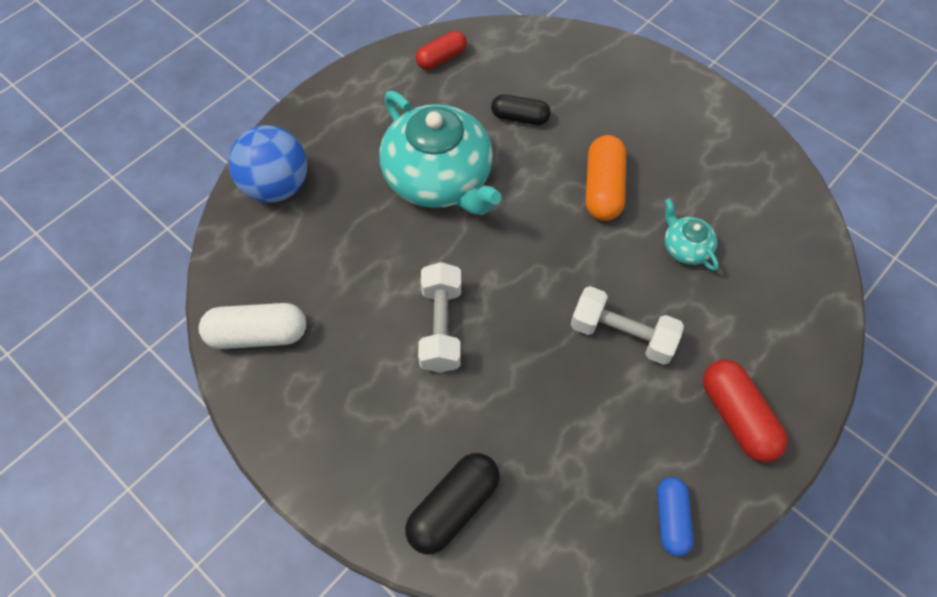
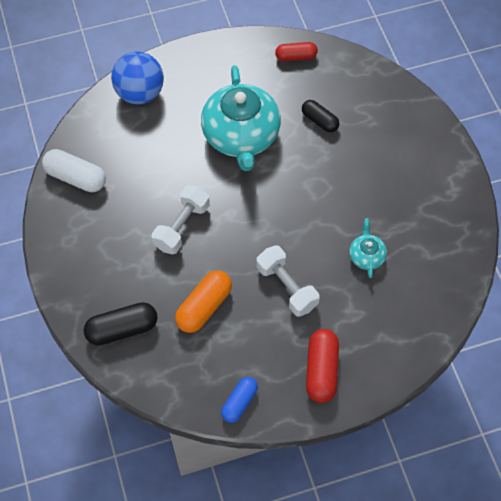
camera: 30 degrees right, 0 degrees up
orange capsule [586,135,626,221] -> orange capsule moved to [175,270,232,333]

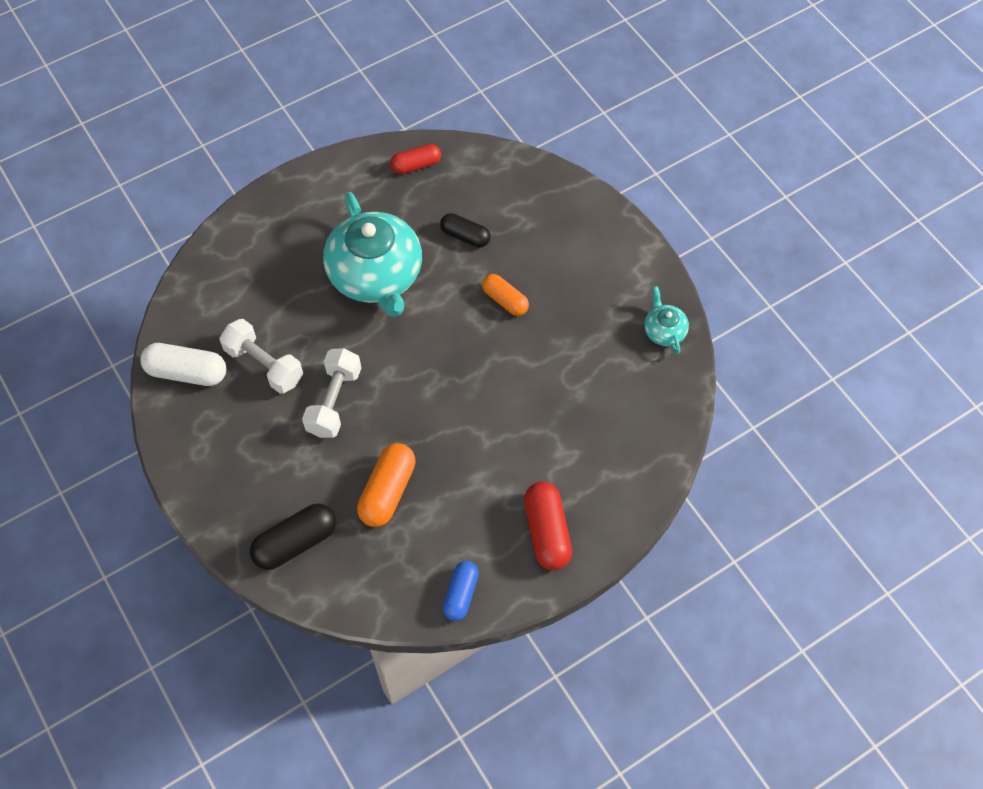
camera: 15 degrees left, 0 degrees up
blue ball [111,52,164,104] -> none
white dumbbell [256,245,320,317] -> white dumbbell moved to [219,319,303,394]
turquoise teapot [349,218,387,278] -> turquoise teapot moved to [644,286,689,354]
none -> orange capsule [482,274,529,316]

